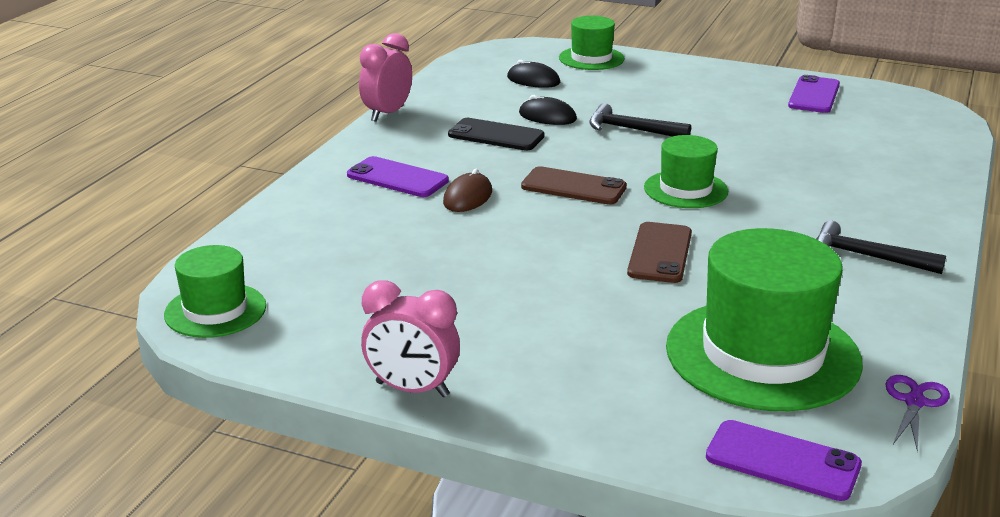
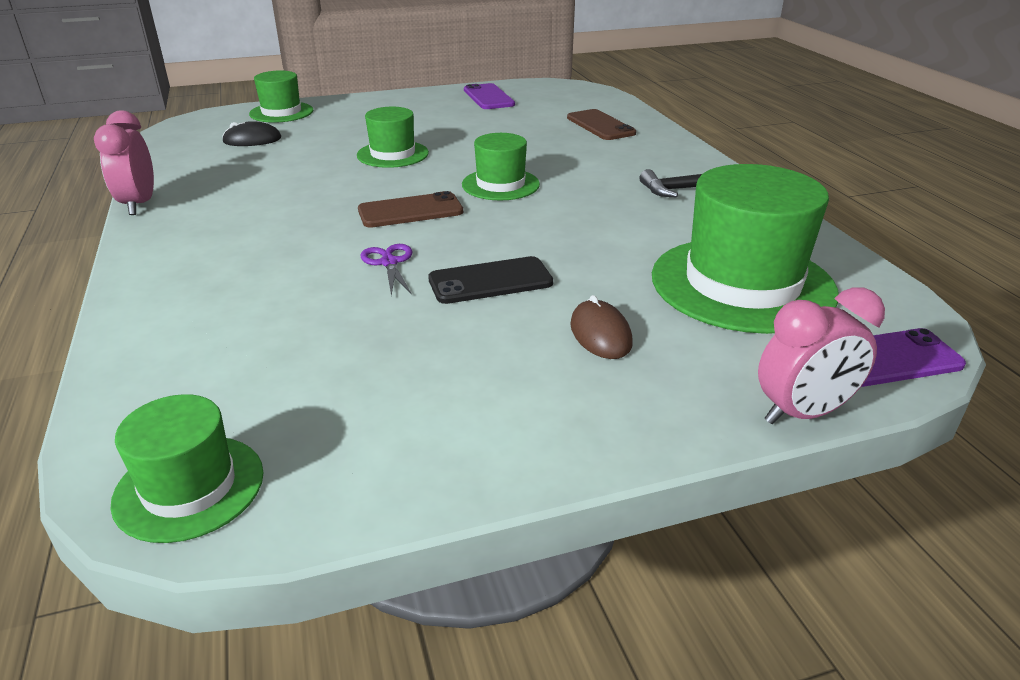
camera: 40 degrees left, 5 degrees up
purple phone [347,156,449,197] -> none
pink clock [361,280,460,397] -> pink clock moved to [758,287,885,424]
brown mouse [443,169,492,212] -> brown mouse moved to [570,295,633,359]
black phone [448,118,545,151] -> black phone moved to [428,256,553,304]
black mouse [519,95,577,125] -> none
black hammer [589,103,691,137] -> green hat [357,107,429,168]
brown phone [627,222,692,283] -> brown phone moved to [567,109,636,140]
purple scissors [886,375,950,452] -> purple scissors moved to [360,244,412,296]

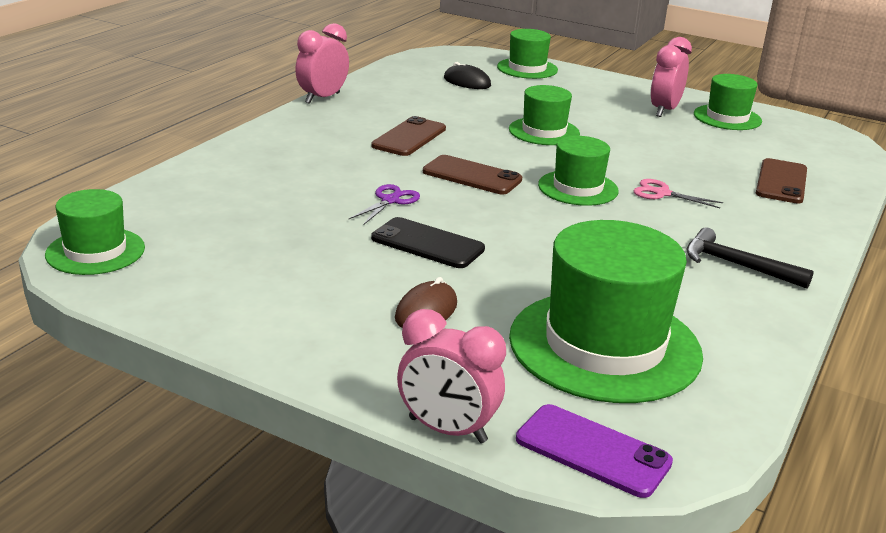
camera: 45 degrees right, 5 degrees down
purple phone [464,83,515,109] -> green hat [694,74,762,130]
none -> brown phone [371,116,446,156]
none -> pink scissors [633,179,723,208]
none -> pink clock [650,37,692,117]

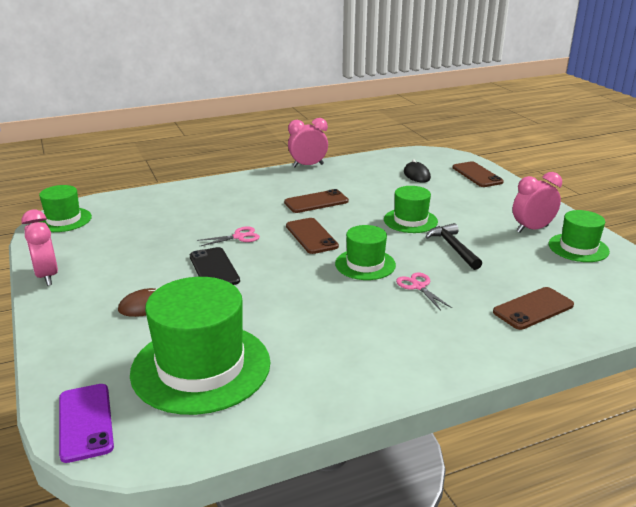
camera: 40 degrees right, 0 degrees up
purple scissors [349,184,420,225] -> pink scissors [197,226,260,246]
pink clock [397,309,506,443] -> pink clock moved to [22,209,58,286]
green hat [497,29,558,79] -> brown phone [453,161,504,187]
black hammer [687,227,814,289] -> black hammer moved to [426,223,482,270]

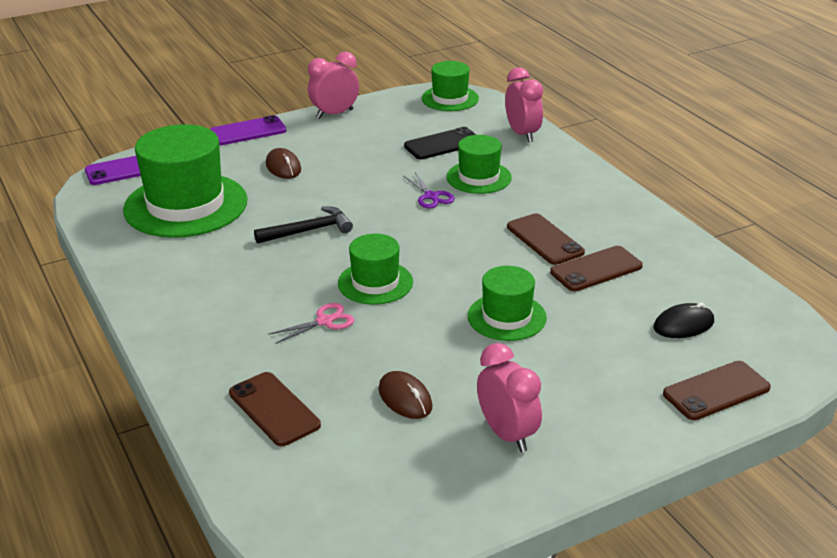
camera: 85 degrees right, 5 degrees up
black phone [190,247,240,285] -> black phone moved to [404,127,476,159]
pink scissors [197,226,260,246] -> purple scissors [403,173,455,208]
brown phone [286,218,339,254] -> brown phone moved to [550,246,643,291]
pink clock [288,118,328,167] -> pink clock moved to [505,67,543,142]
black hammer [426,223,482,270] -> black hammer moved to [254,206,353,244]
green hat [548,210,610,262] -> green hat moved to [446,135,512,194]
none -> purple phone [210,115,286,145]
none -> brown mouse [379,371,432,419]

